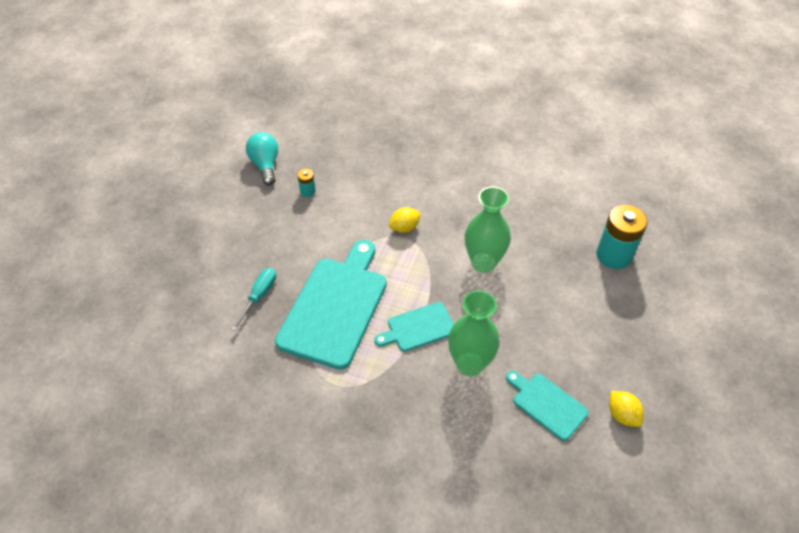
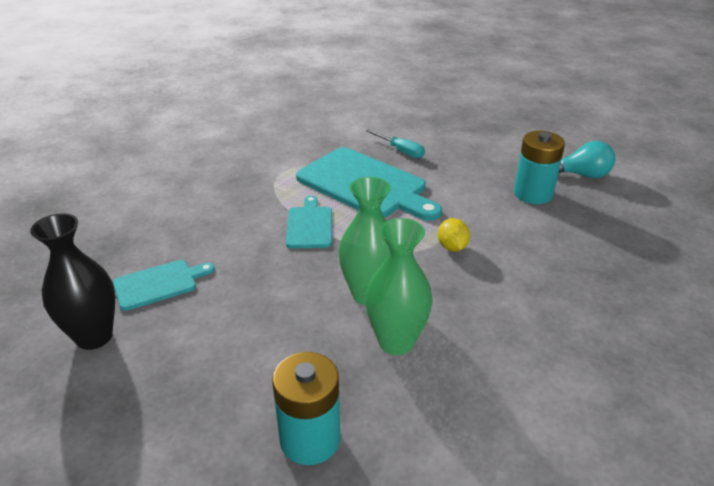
camera: 110 degrees right, 15 degrees down
turquoise battery [298,169,316,197] -> turquoise battery [514,131,565,204], size x2.13
green vase [448,290,500,376] -> green vase moved to [365,218,433,355]
yellow lemon [609,391,644,427] -> black vase [30,213,115,350]

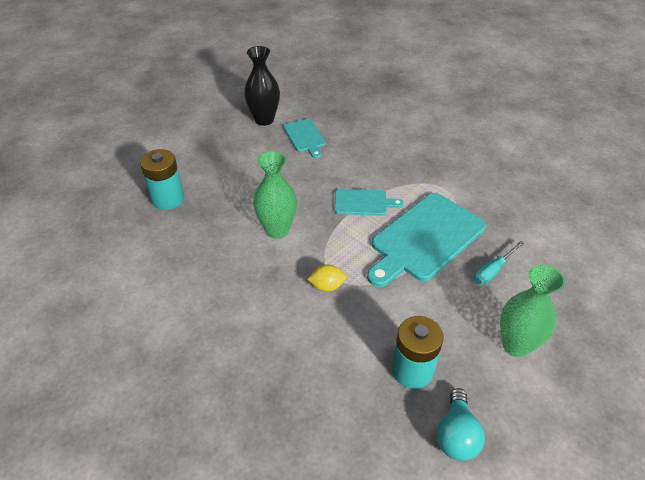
camera: 95 degrees right, 10 degrees up
green vase [365,218,433,355] -> green vase moved to [500,264,565,357]

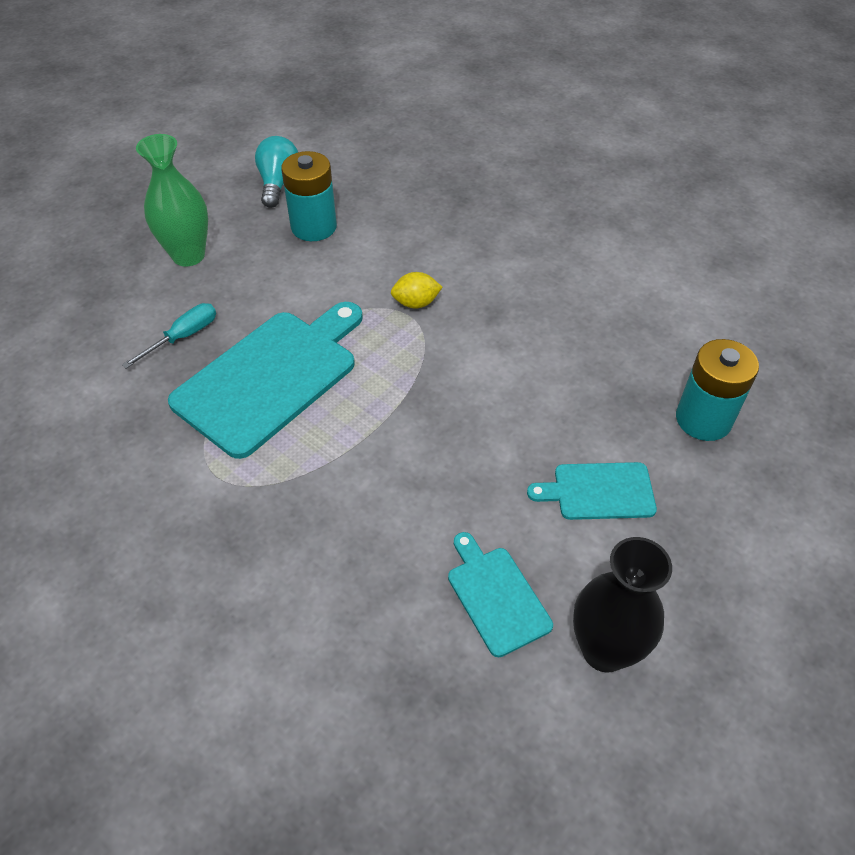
camera: 175 degrees right, 5 degrees up
green vase [253,151,297,239] -> none
turquoise cutting board [334,189,403,216] -> turquoise cutting board moved to [527,462,657,520]

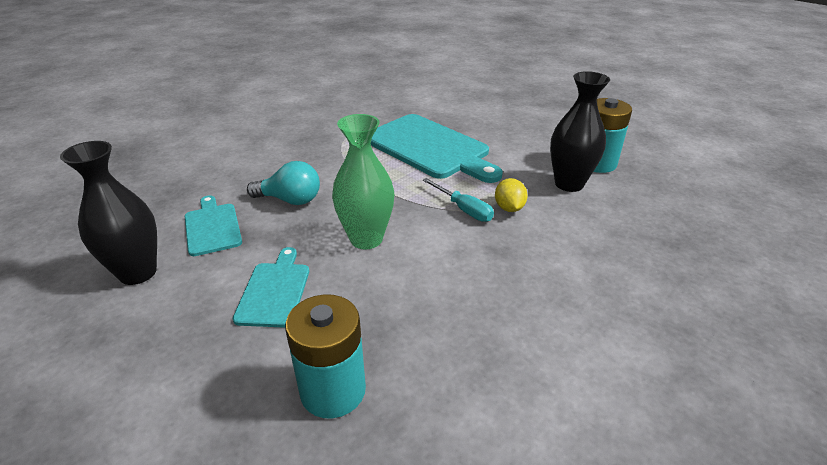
camera: 95 degrees right, 15 degrees down
turquoise screwdriver [122,303,216,369] -> turquoise screwdriver moved to [423,178,494,222]
green vase [136,134,208,266] -> green vase moved to [332,114,394,249]
turquoise light bulb [255,136,298,208] -> turquoise light bulb moved to [247,161,320,205]
turquoise cutting board [448,532,553,657] -> turquoise cutting board turned 90 degrees counterclockwise [185,195,242,256]
none -> black vase [550,71,610,192]

